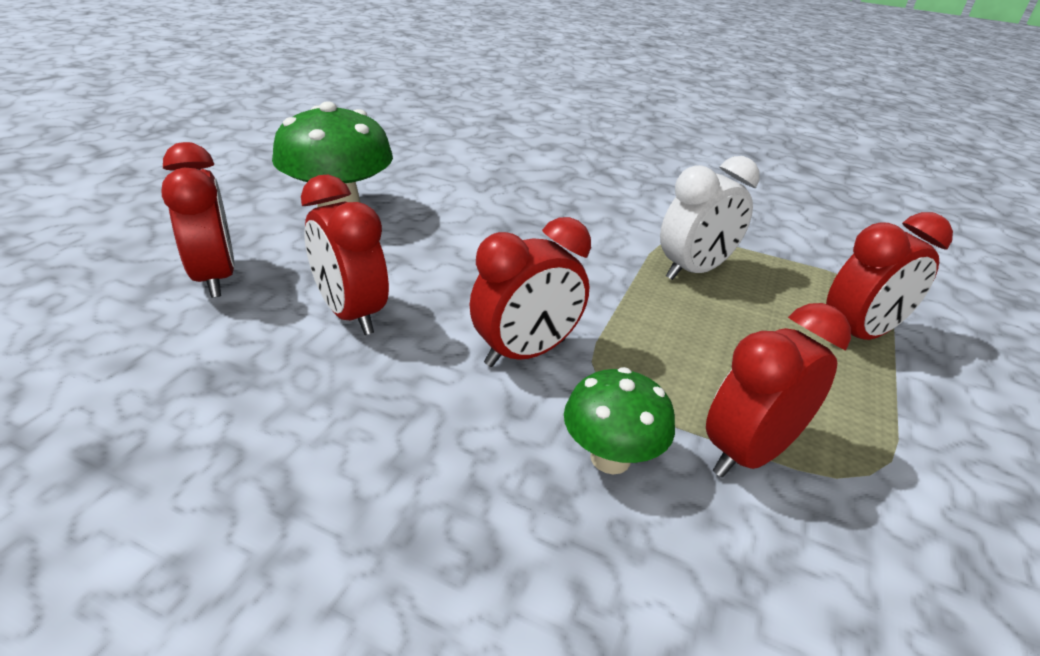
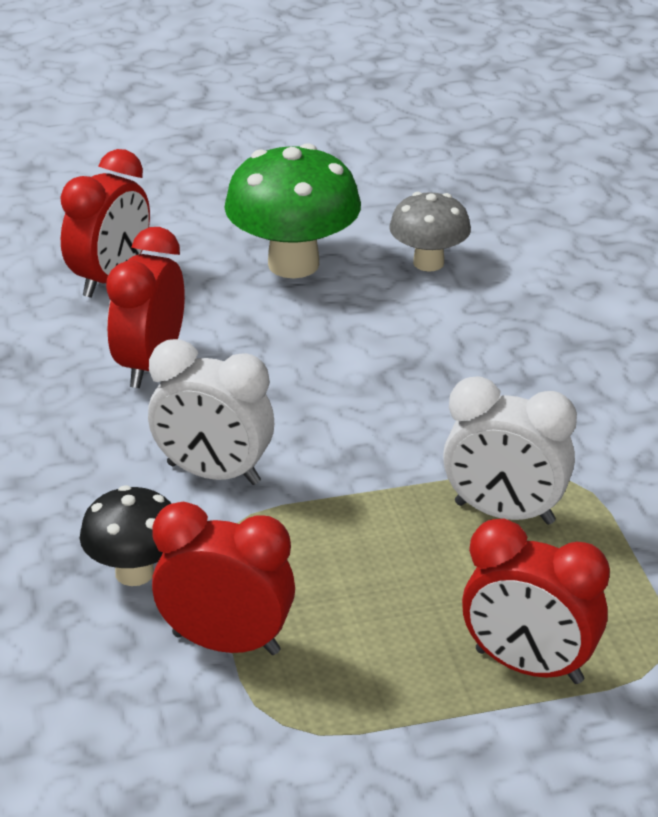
camera: 55 degrees right, 0 degrees up
red clock [470,217,591,367] -> white clock [148,339,274,485]
green mushroom [564,367,675,474] -> black mushroom [80,485,172,586]
none -> grey mushroom [389,192,471,272]

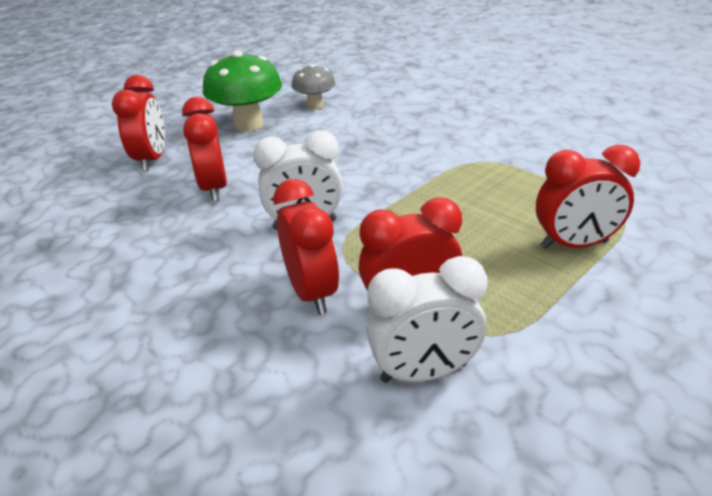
camera: 30 degrees left, 0 degrees up
black mushroom [80,485,172,586] -> red clock [273,179,339,315]
white clock [443,376,577,525] -> white clock moved to [366,256,487,383]

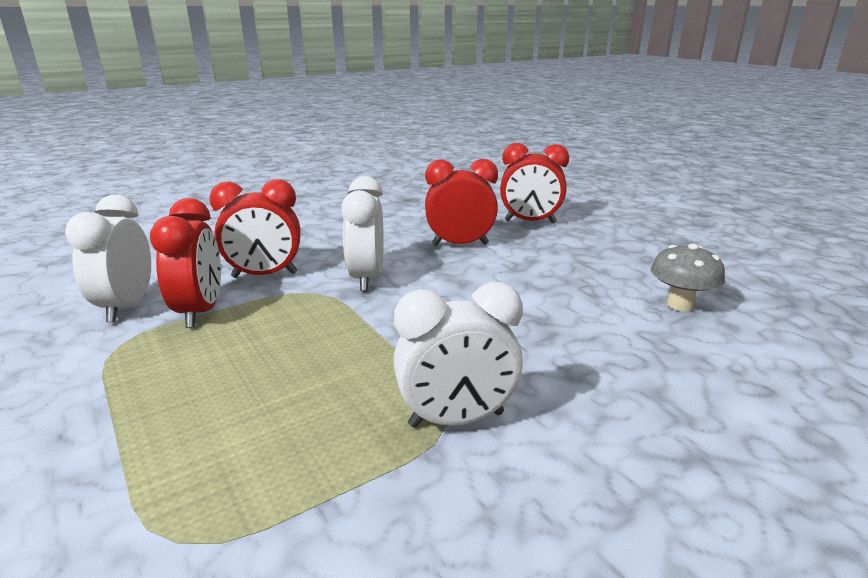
camera: 100 degrees right, 10 degrees down
green mushroom [203,50,282,132] -> none
red clock [536,145,640,249] -> none
none -> white clock [393,282,523,428]

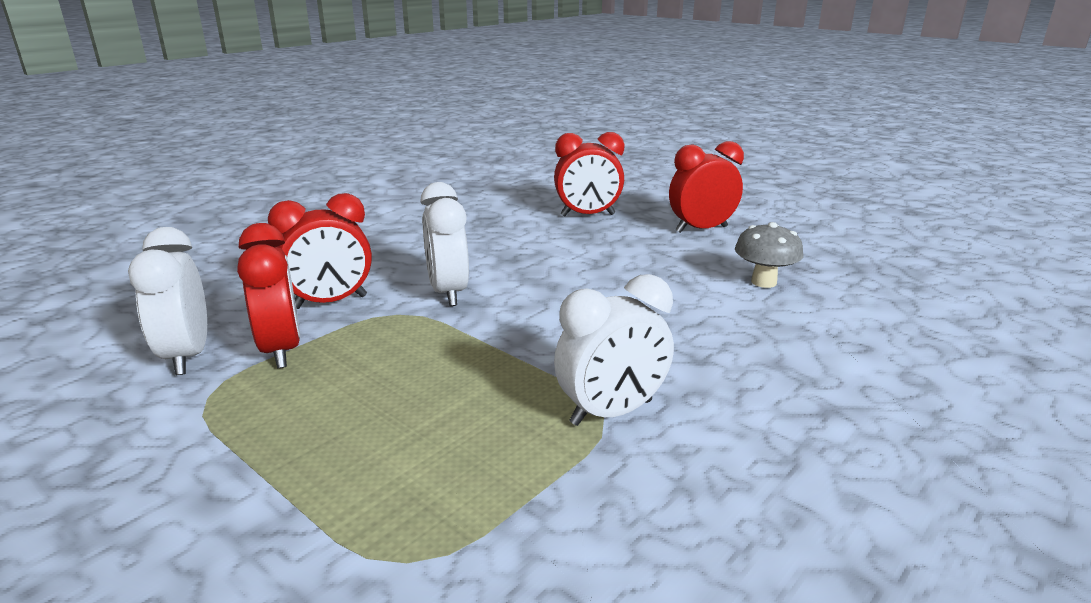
camera: 15 degrees left, 0 degrees up
red clock [425,159,498,246] -> red clock moved to [669,141,744,233]

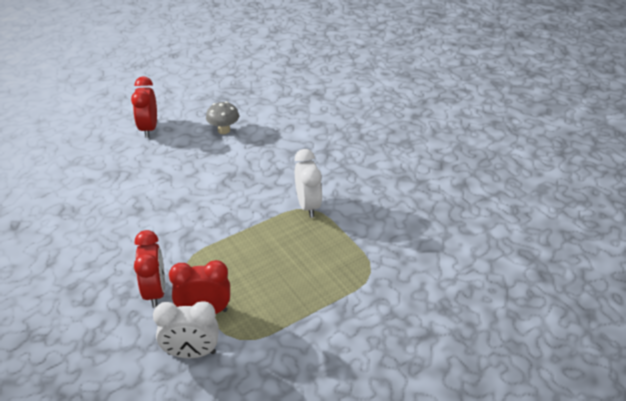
camera: 75 degrees left, 15 degrees up
white clock [420,182,469,306] -> none
red clock [554,132,624,217] -> none

